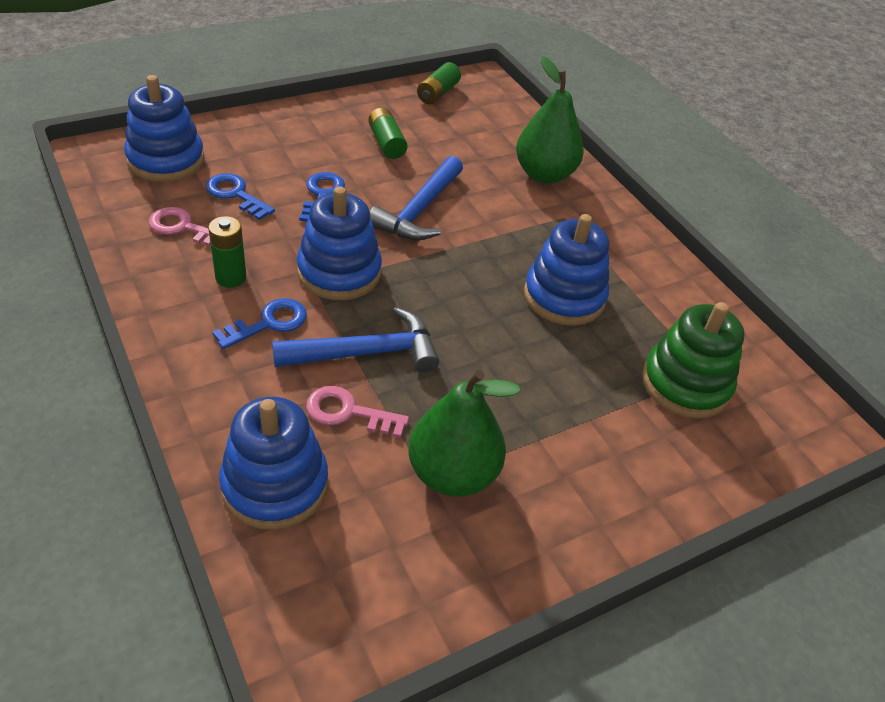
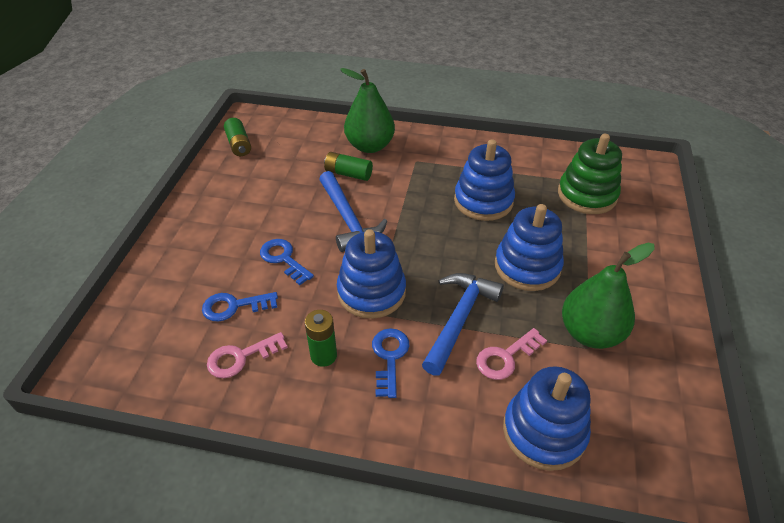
camera: 45 degrees left, 0 degrees up
blue stacking toy [124,75,205,182] -> blue stacking toy moved to [495,204,564,291]
green battery [368,108,407,159] -> green battery moved to [324,152,373,181]

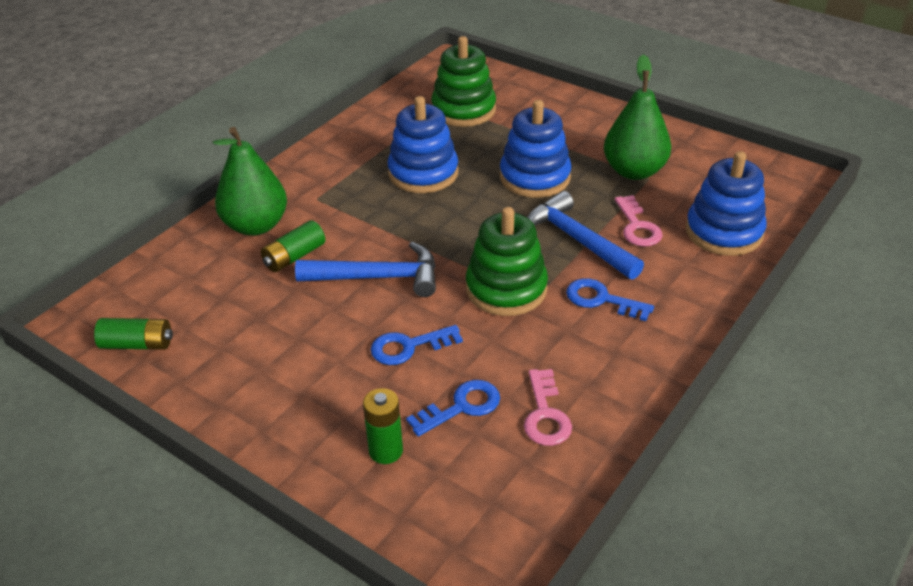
camera: 65 degrees left, 5 degrees down
blue key [202,292,278,322] -> blue key turned 135 degrees counterclockwise [406,380,500,436]
green battery [304,310,337,367] -> green battery moved to [363,388,403,464]
blue stacking toy [337,229,406,319] -> green stacking toy [466,207,548,316]

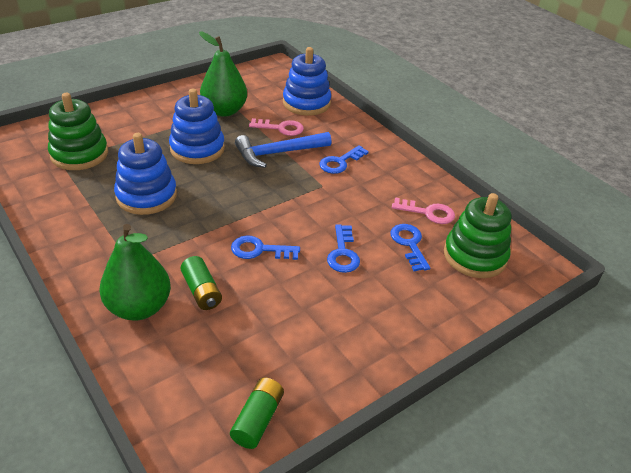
camera: 75 degrees left, 0 degrees up
blue hammer [295,242,436,297] -> blue key [231,235,300,260]
green battery [363,388,403,464] -> none
green stacking toy [466,207,548,316] -> green stacking toy moved to [444,193,512,278]

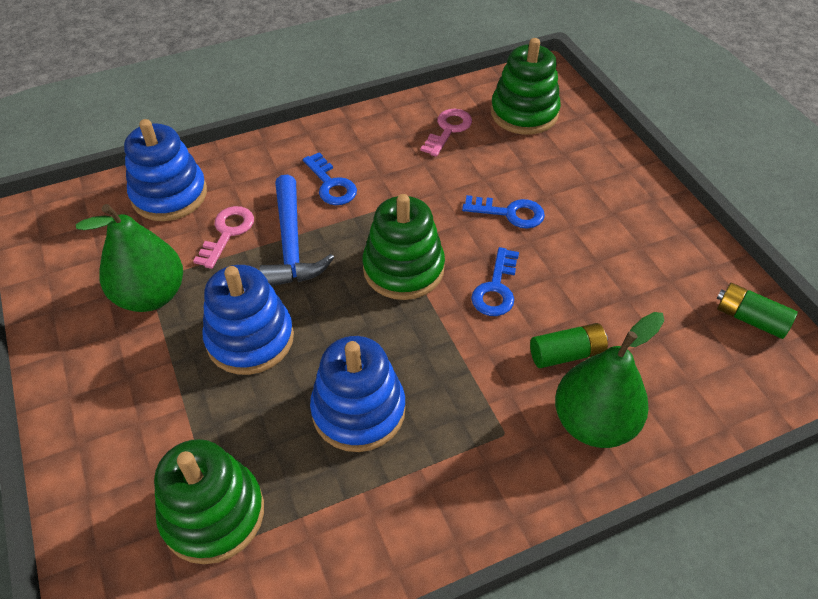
camera: 75 degrees left, 10 degrees up
blue key [390,224,430,271] -> none
none -> green stacking toy [363,194,445,300]

